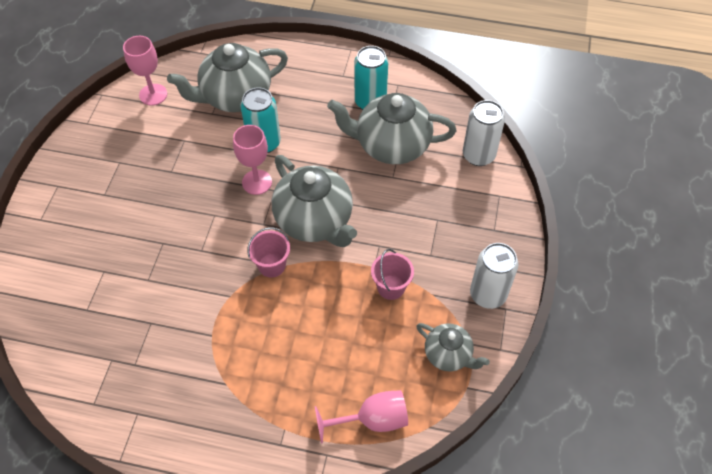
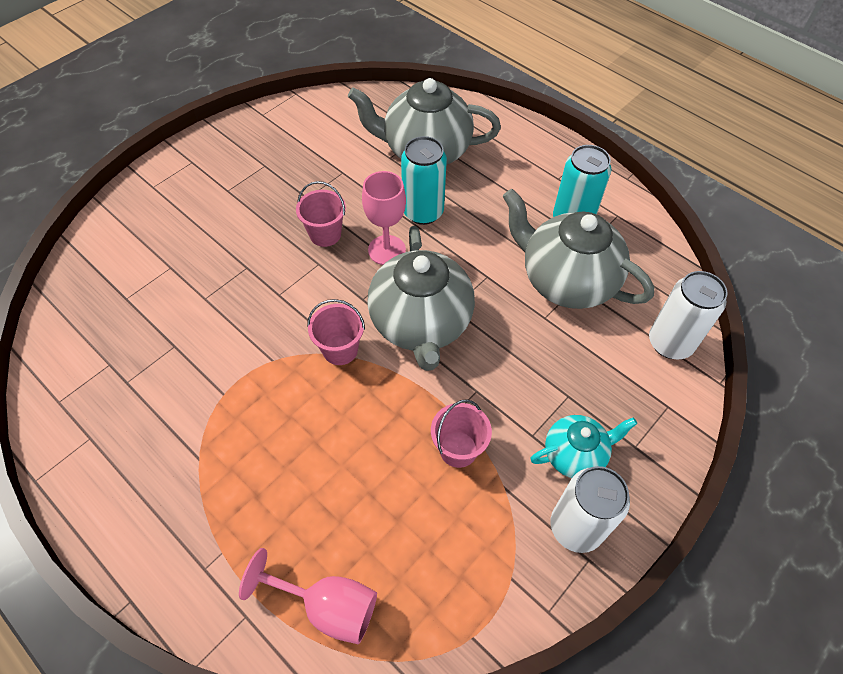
camera: 30 degrees right, 0 degrees up
pink goblet [123,36,167,105] -> none
grey teapot [416,323,490,371] -> none
none -> pink bucket [296,181,346,247]
none -> turquoise teapot [530,415,637,478]

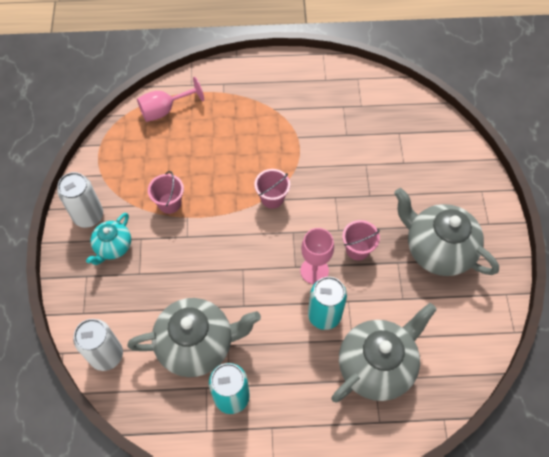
camera: 135 degrees right, 5 degrees up
grey teapot [367,226,475,371] -> grey teapot moved to [394,188,499,276]

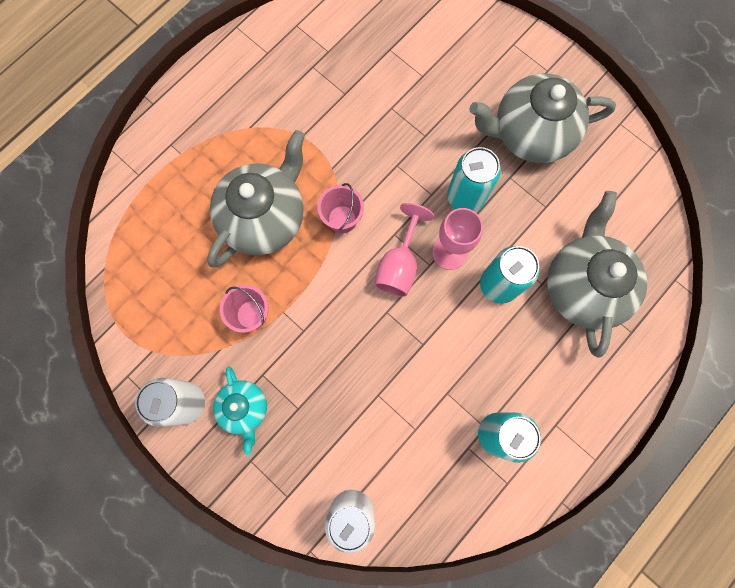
camera: 45 degrees left, 15 degrees up
grey teapot [128,298,261,377] -> grey teapot moved to [207,130,305,267]
pink goblet [137,77,204,122] -> pink goblet moved to [374,203,434,297]
pink bucket [342,220,380,260] -> turquoise can [447,147,501,212]

